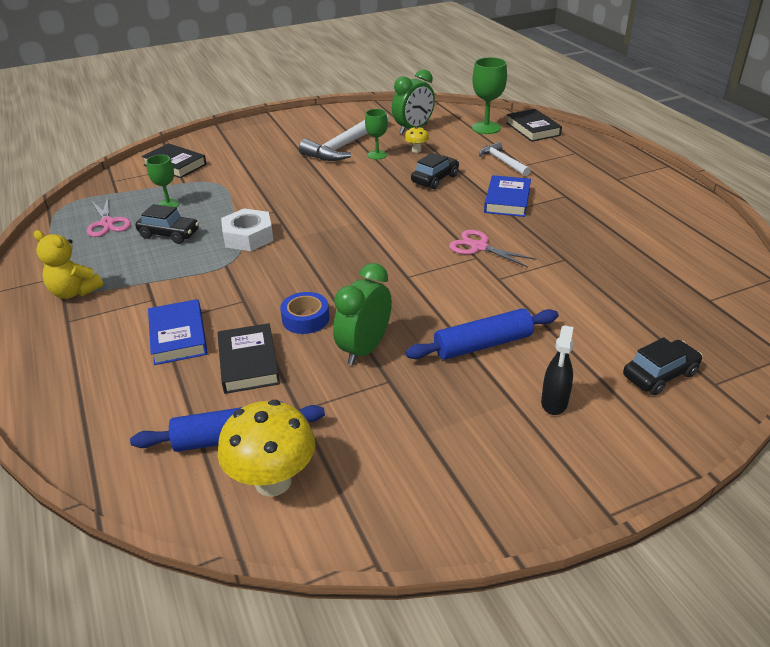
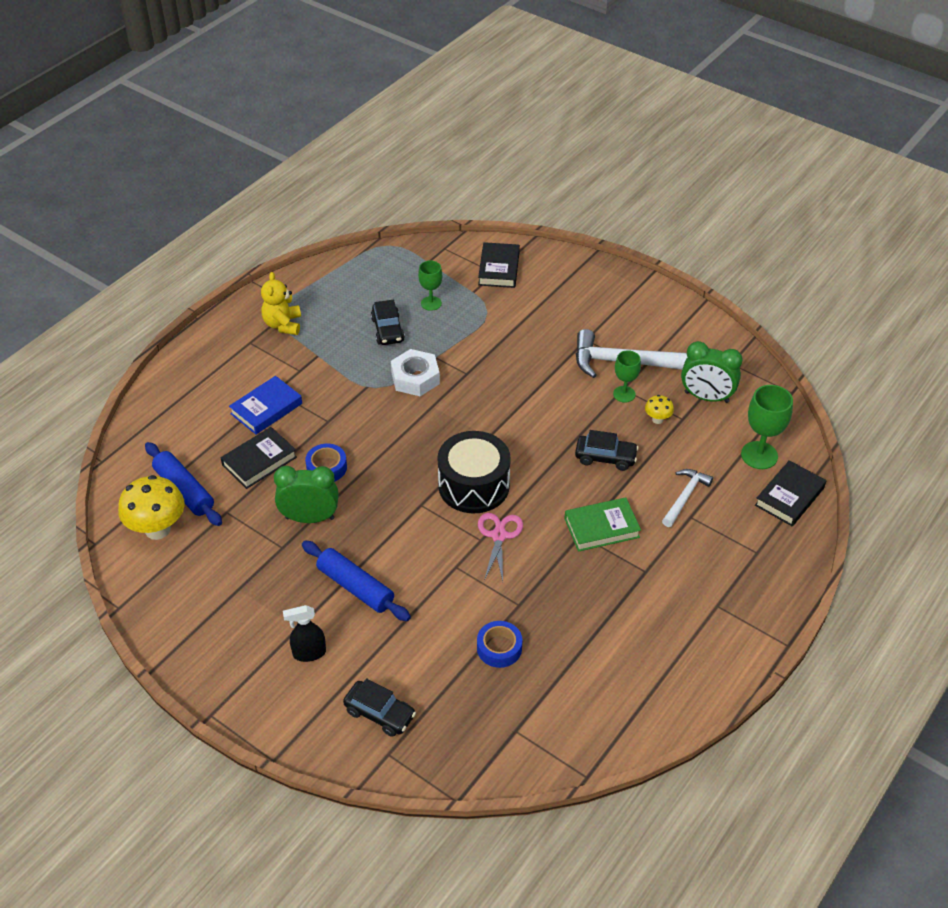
camera: 60 degrees right, 10 degrees up
pink scissors [87,196,131,237] -> none
blue book [484,175,531,217] -> green book [564,497,641,552]
none -> black drum [438,431,511,513]
none -> blue tape [477,621,522,668]

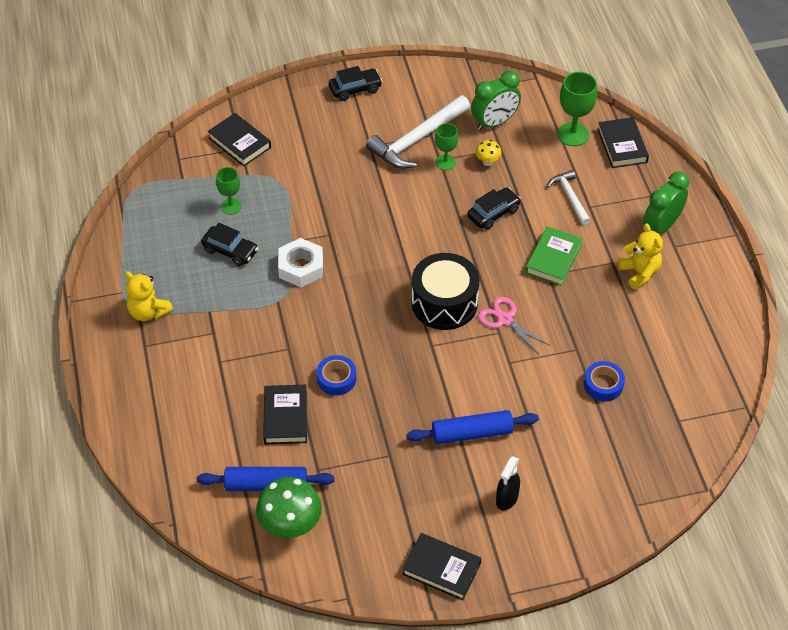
camera: 50 degrees left, 5 degrees up
yellow mushroom [118,475,185,540] -> green mushroom [256,477,322,538]
blue book [229,376,302,435] -> none
green clock [274,466,339,523] -> green clock moved to [643,172,689,234]
black car [343,678,416,737] -> black car moved to [329,66,382,101]
none -> black book [402,533,481,600]
none -> yellow teddy bear [617,223,663,290]

